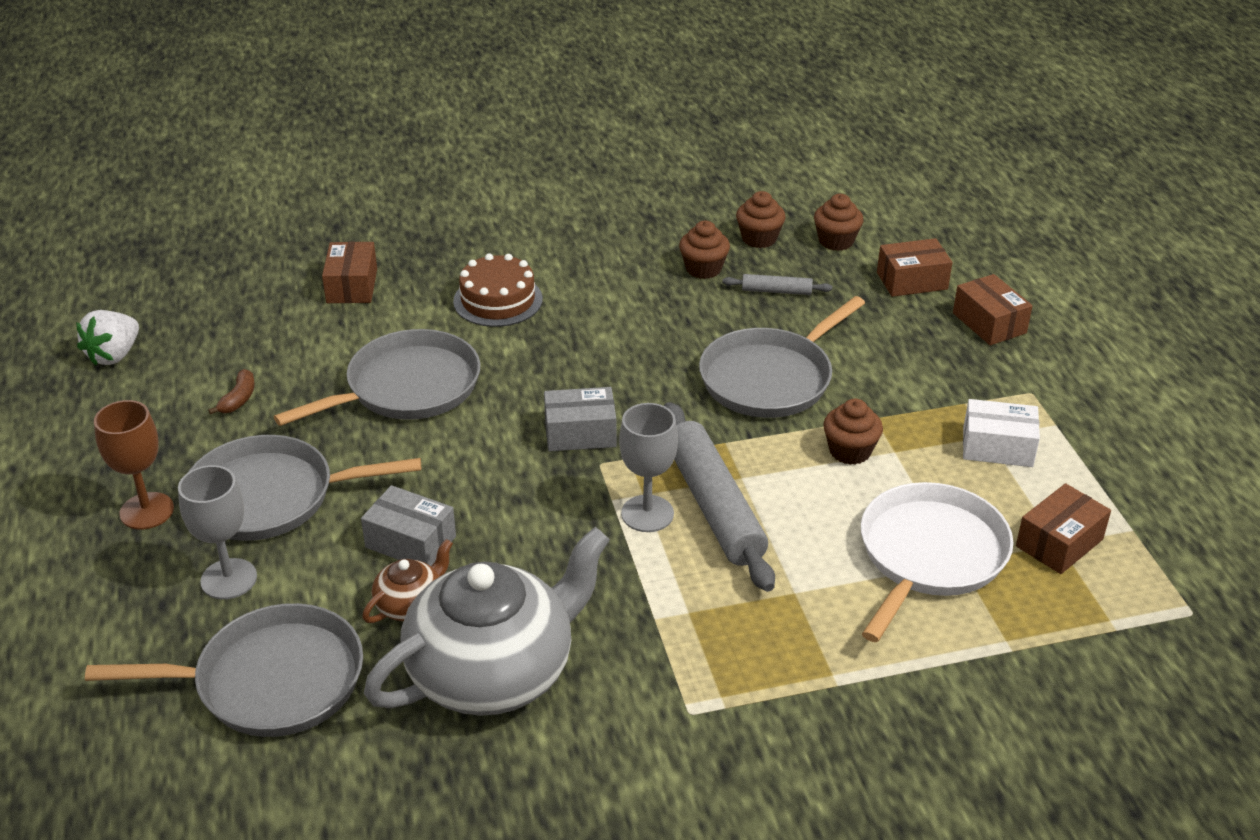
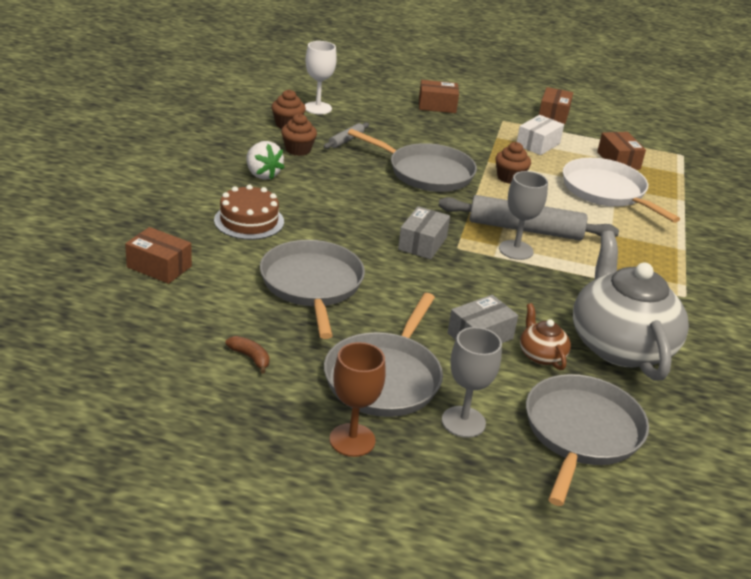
camera: 65 degrees left, 5 degrees down
white strawberry [76,310,139,366] -> white strawberry moved to [246,141,285,180]
grey pan [699,296,865,418] -> grey pan turned 45 degrees counterclockwise [348,129,477,192]
brown cupcake [814,194,864,251] -> white goblet [305,41,337,114]
brown box [877,238,952,297] -> brown box moved to [539,87,573,125]

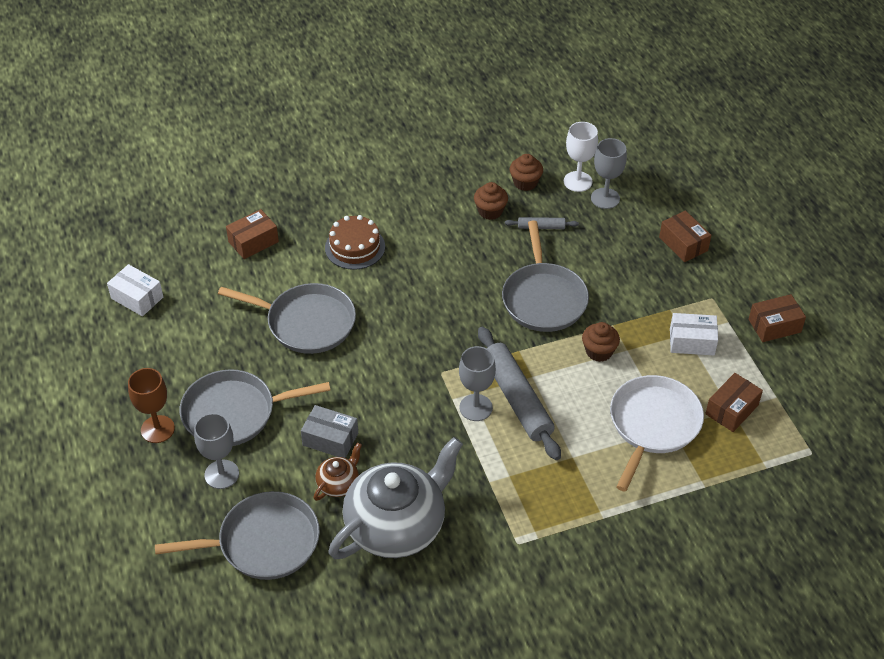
camera: 60 degrees right, 15 degrees up
brown box [125,227,192,284] -> brown box turned 60 degrees clockwise [226,209,279,259]
brown banana [226,336,270,373] -> none
white strawberry [246,141,285,180] -> none
grey pan [260,240,365,339] -> grey pan turned 60 degrees clockwise [218,283,356,354]
grey box [398,206,450,259] -> none
none -> white box [107,264,163,316]
none -> grey goblet [591,138,627,209]

